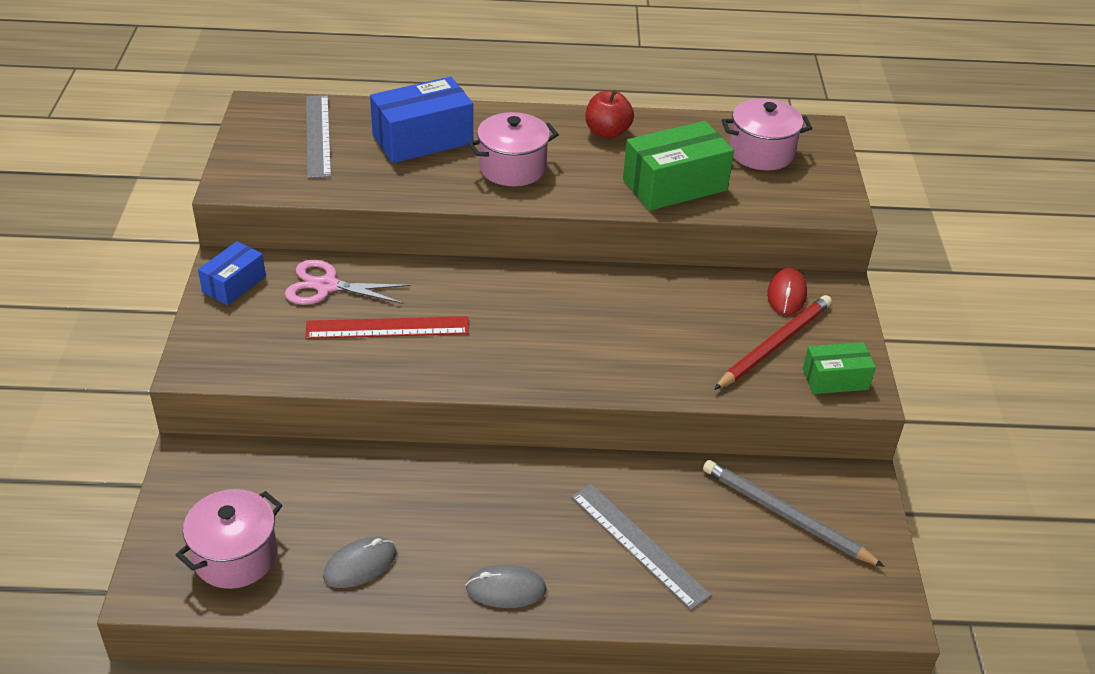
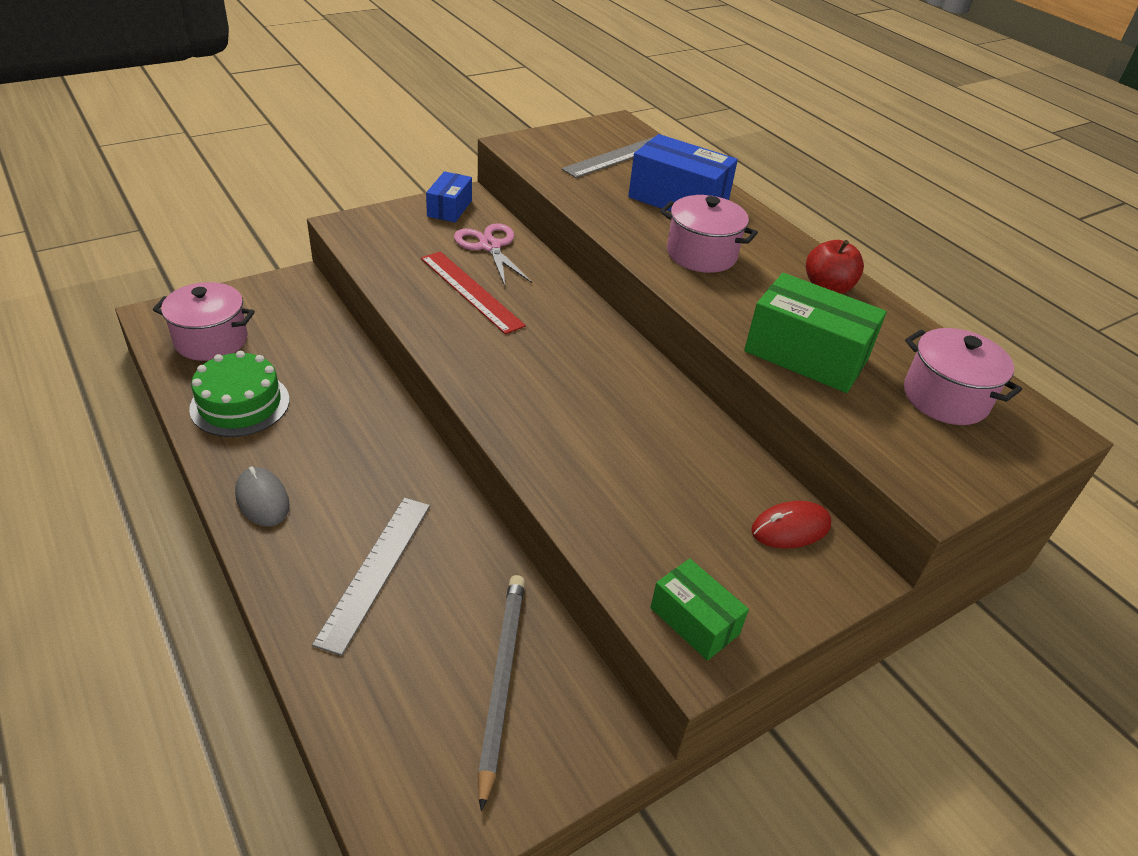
camera: 55 degrees right, 0 degrees up
blue box [198,241,266,305] -> blue box turned 75 degrees counterclockwise [426,171,472,222]
grey mouse [323,536,397,588] -> green cake [189,351,290,437]
red pencil [714,295,832,390] -> none

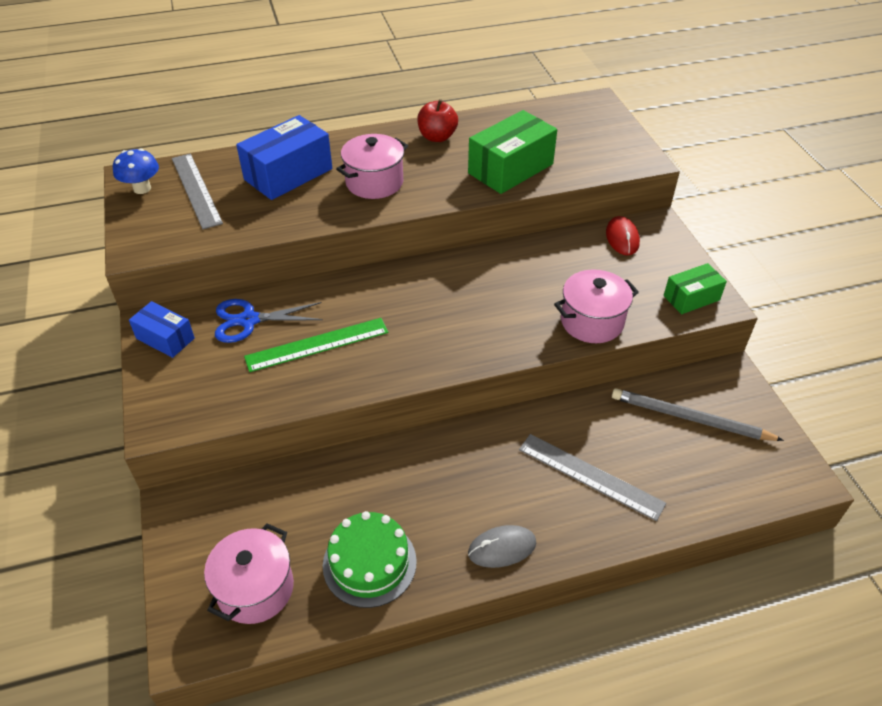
camera: 70 degrees left, 5 degrees up
red ruler [421,251,526,334] -> green ruler [244,318,388,372]
pink scissors [454,223,532,285] -> blue scissors [215,299,323,343]
pink pot [904,328,1022,425] -> pink pot moved to [554,269,639,343]
none -> blue mushroom [113,148,159,194]

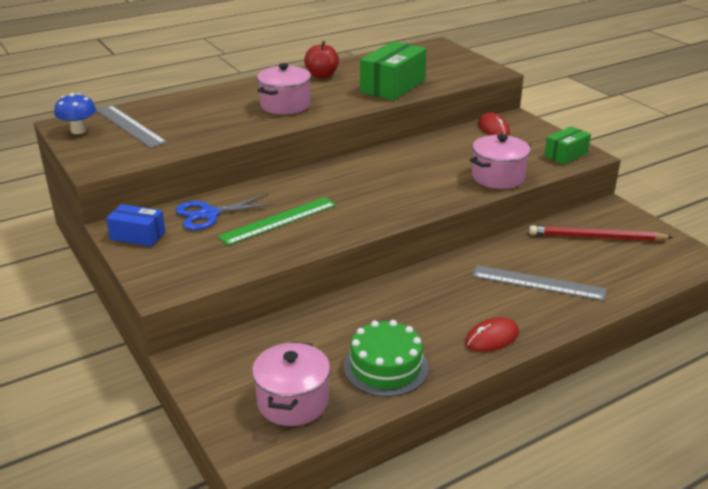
camera: 15 degrees left, 15 degrees down
blue box [236,115,332,200] -> none
grey mouse [468,525,536,568] -> red mouse [465,317,519,352]
grey pencil [612,388,784,441] -> red pencil [529,225,673,241]

